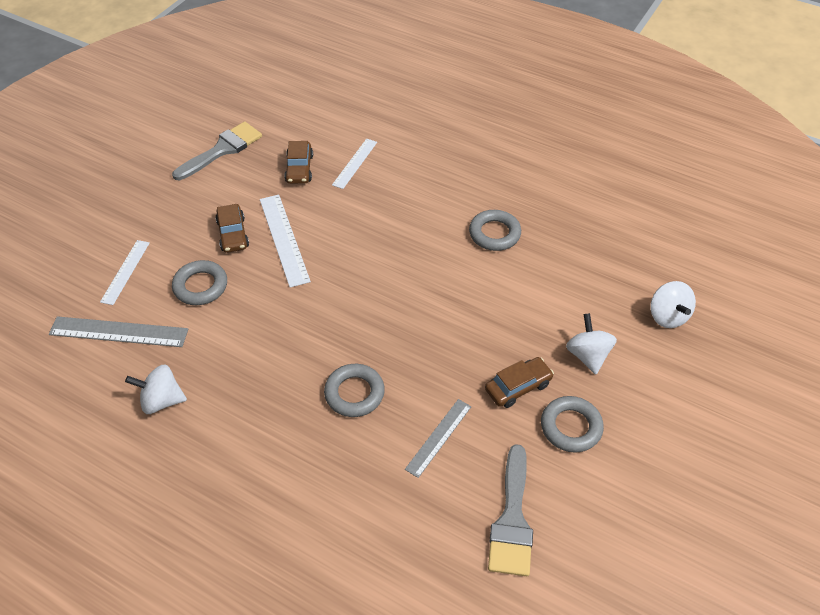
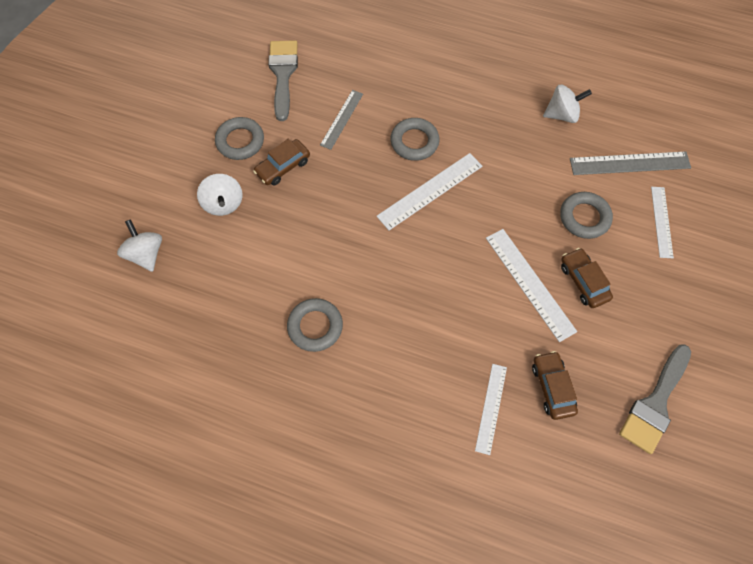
camera: 170 degrees right, 15 degrees up
none -> white ruler [376,153,482,230]

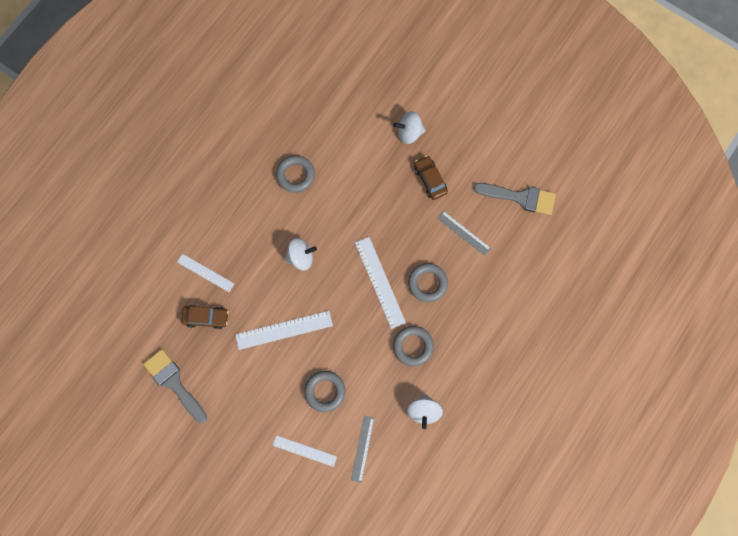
camera: 105 degrees right, 10 degrees up
white spinning top [117,219,162,272] -> white spinning top moved to [284,238,317,271]
grey ring [215,117,264,160] -> grey ring moved to [393,326,434,366]
brown car [561,248,613,308] -> none
grey ruler [570,151,691,175] -> grey ruler [351,416,374,483], size x0.65

